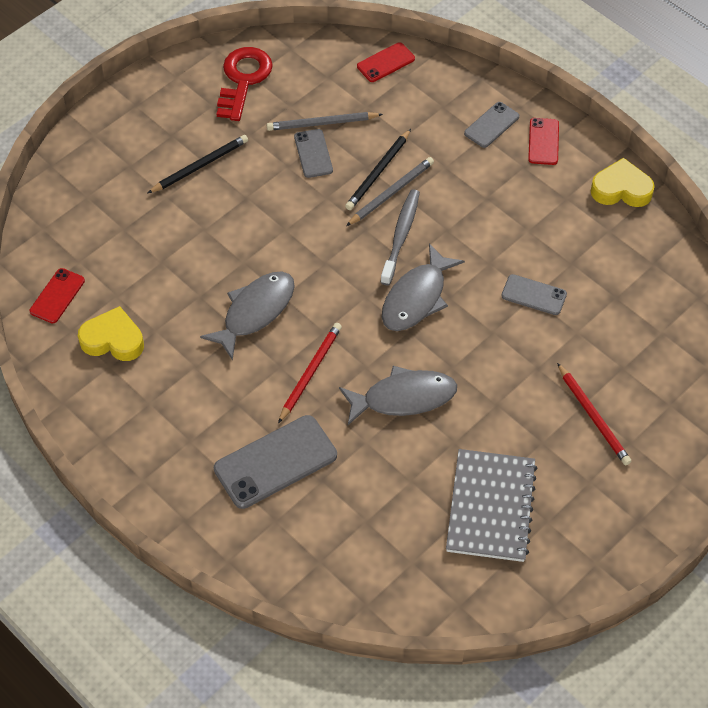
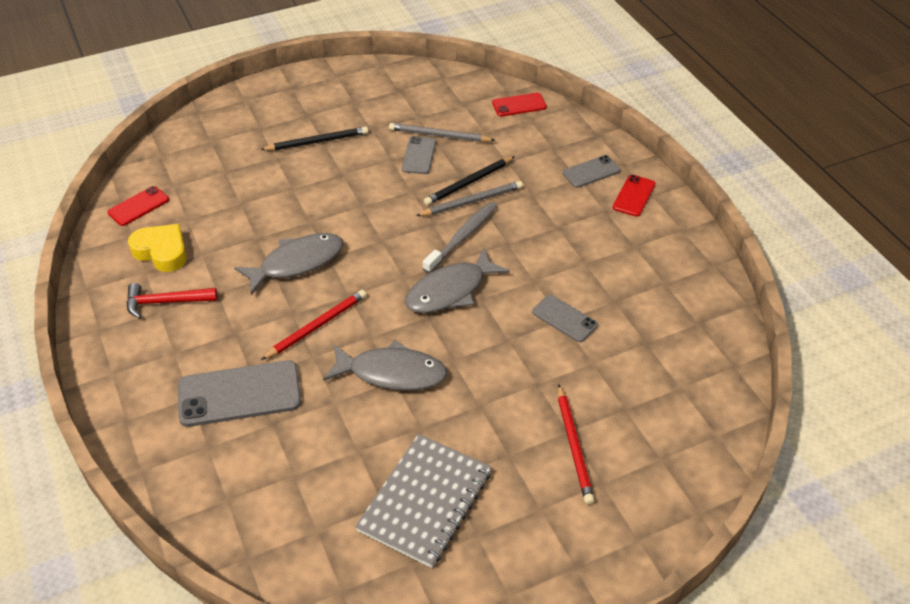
camera: 20 degrees right, 10 degrees down
red key [217,47,273,121] -> none
yellow heart [591,157,655,207] -> none
none -> red hammer [126,283,217,319]

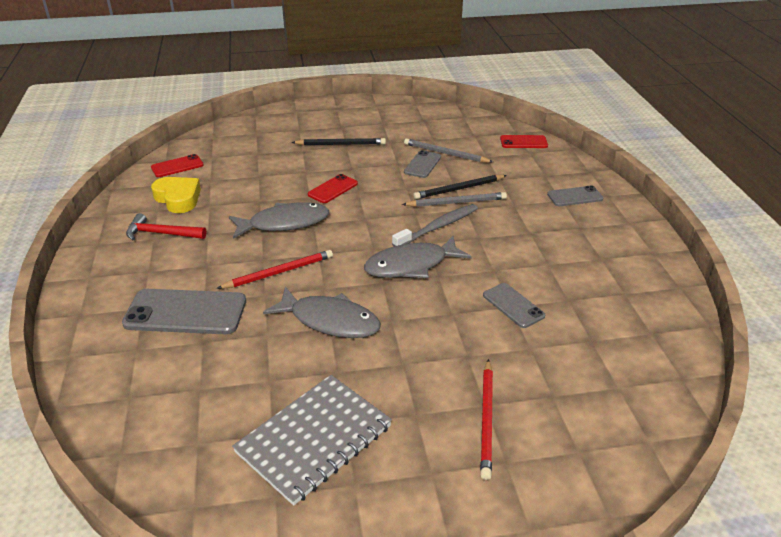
camera: 15 degrees right, 10 degrees down
red phone [613,175,655,217] -> red phone moved to [308,174,358,203]

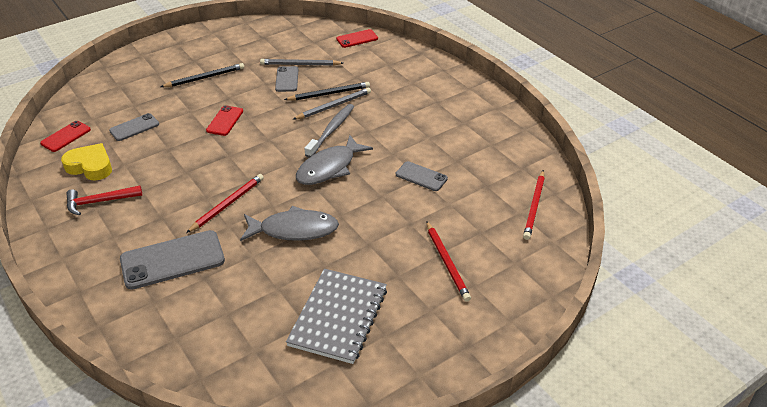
camera: 25 degrees left, 5 degrees up
grey fish [229,202,329,239] -> none
black pencil [413,175,507,199] -> black pencil turned 150 degrees counterclockwise [284,82,370,101]
grey phone [547,185,604,206] -> grey phone moved to [109,113,159,141]
none -> red pencil [523,170,545,240]

